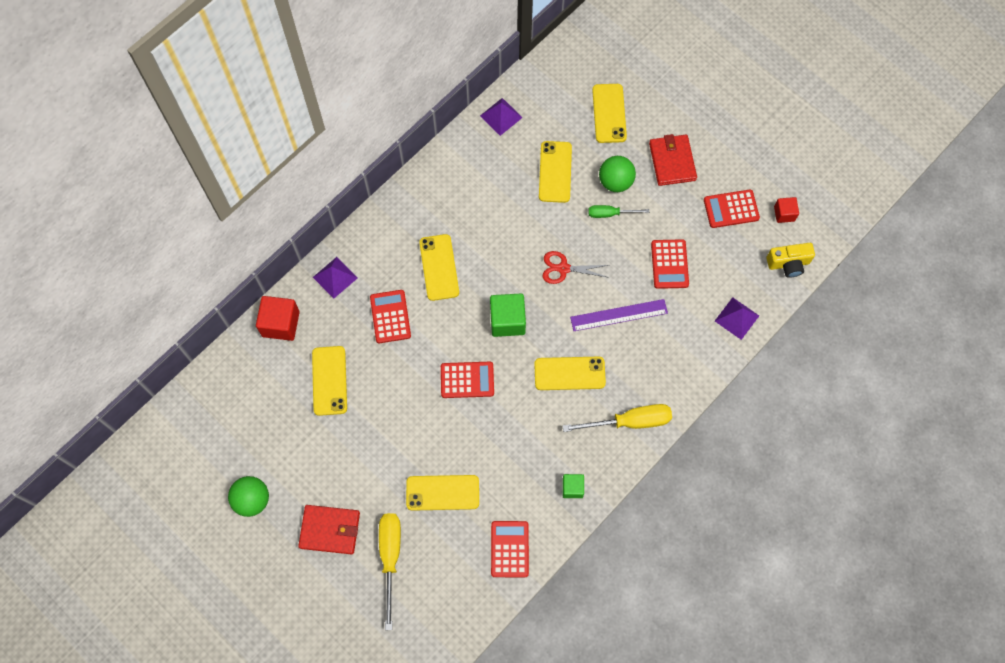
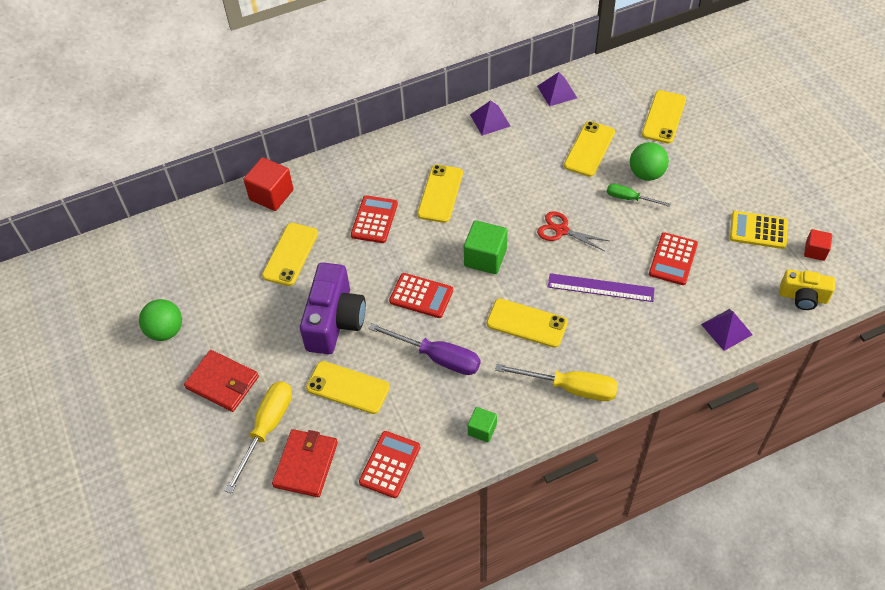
camera: 25 degrees right, 15 degrees down
purple pyramid [313,257,357,299] -> purple pyramid moved to [470,100,511,136]
red wallet [649,134,697,186] -> red wallet moved to [272,429,338,497]
red calculator [704,190,760,228] -> yellow calculator [730,211,788,249]
none -> purple camera [300,262,366,354]
none -> purple screwdriver [368,323,481,375]

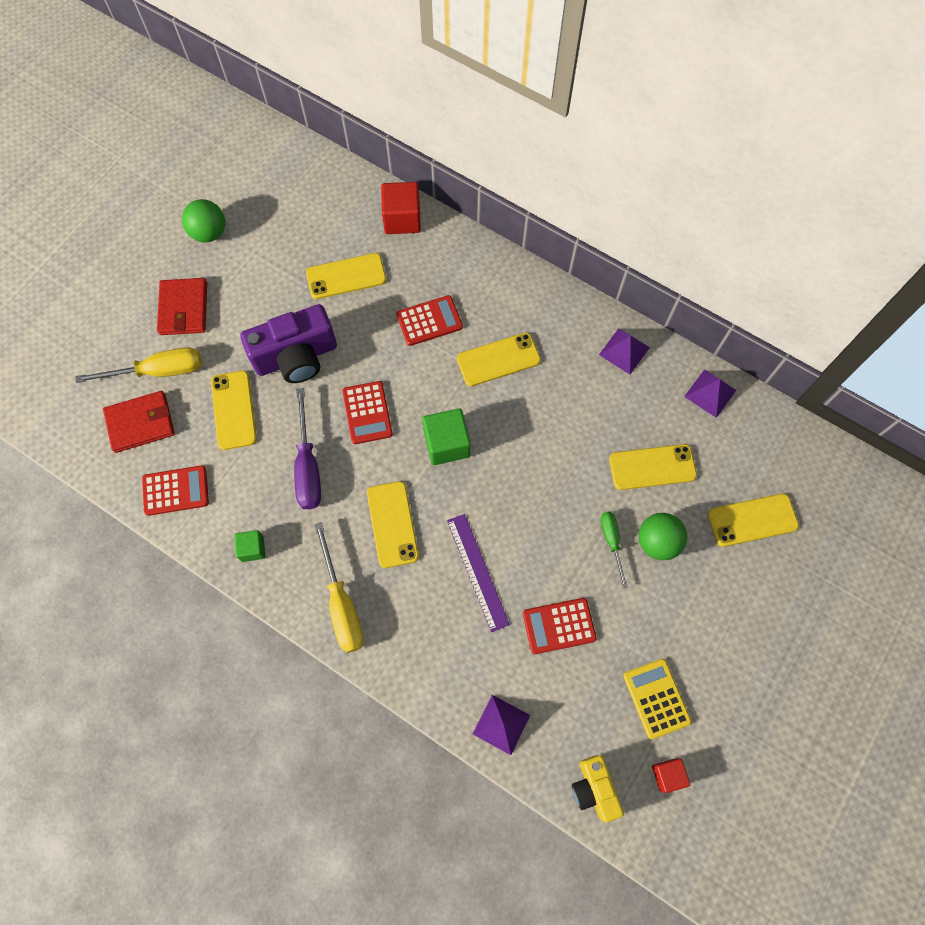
camera: 55 degrees right, 15 degrees up
red scissors [537,211,609,251] -> none

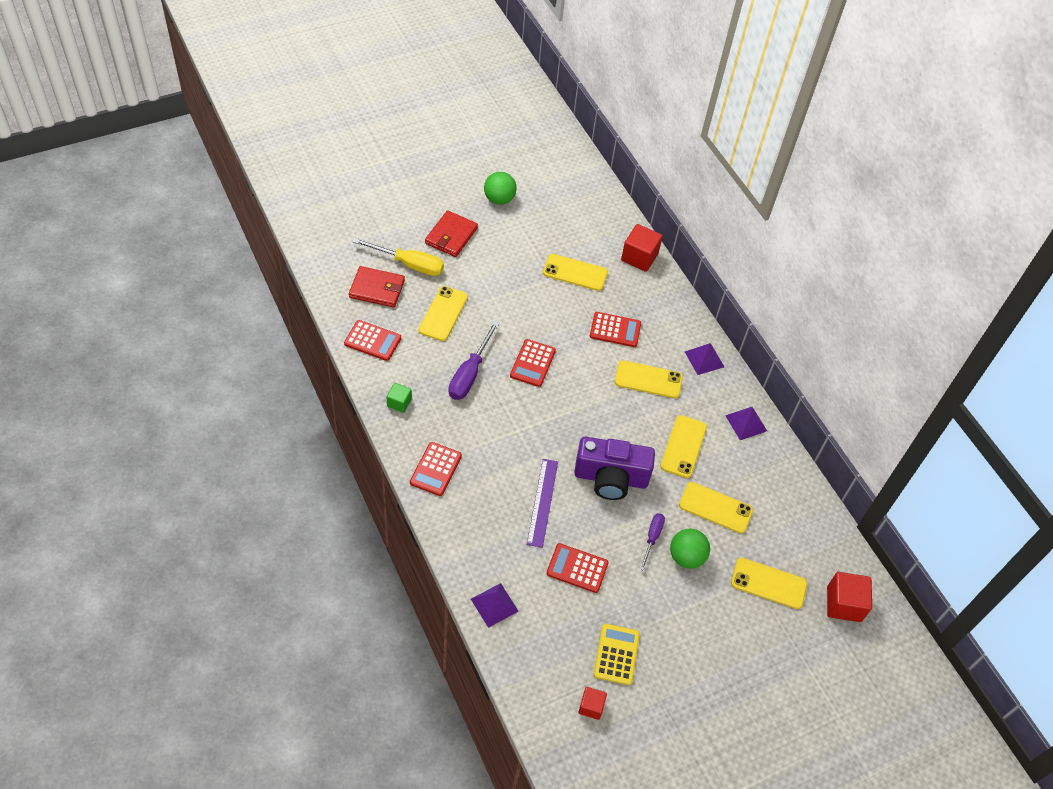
camera: 25 degrees right, 15 degrees down
purple camera [240,304,337,383] -> purple camera moved to [574,437,655,500]
yellow screwdriver [314,522,364,653] -> red calculator [410,442,462,496]
yellow phone [367,481,419,568] -> yellow phone moved to [660,415,707,478]
green cube [422,408,471,465] -> none
yellow camera [572,755,624,822] -> none
green screwdriver [601,512,628,588] -> purple screwdriver [640,513,665,571]
purple pyramid [684,369,736,418] -> purple pyramid moved to [685,343,724,375]
none -> red cube [827,572,872,622]

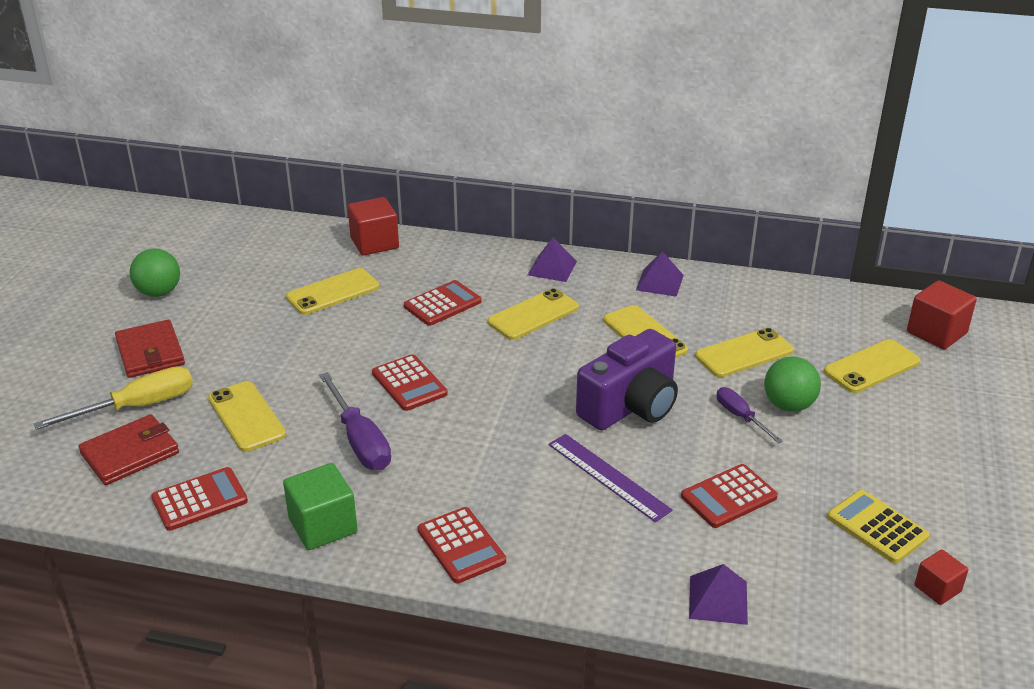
camera: 45 degrees left, 20 degrees down
green cube [387,383,412,413] -> green cube [283,463,358,550], size x1.70

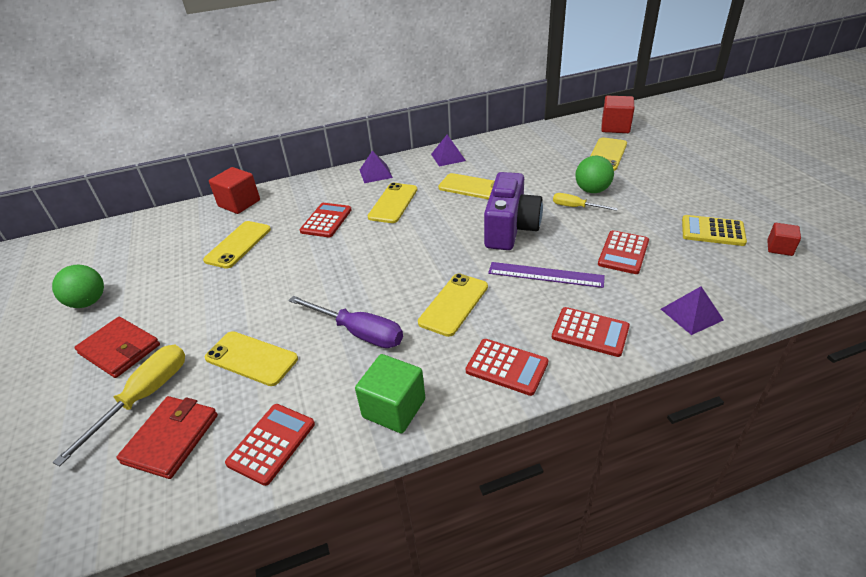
camera: 30 degrees left, 5 degrees up
red calculator [372,354,448,411] -> red calculator moved to [552,307,630,357]
yellow phone [695,328,794,377] -> yellow phone moved to [418,274,488,337]
purple screwdriver [717,387,783,443] -> yellow screwdriver [553,193,618,211]

